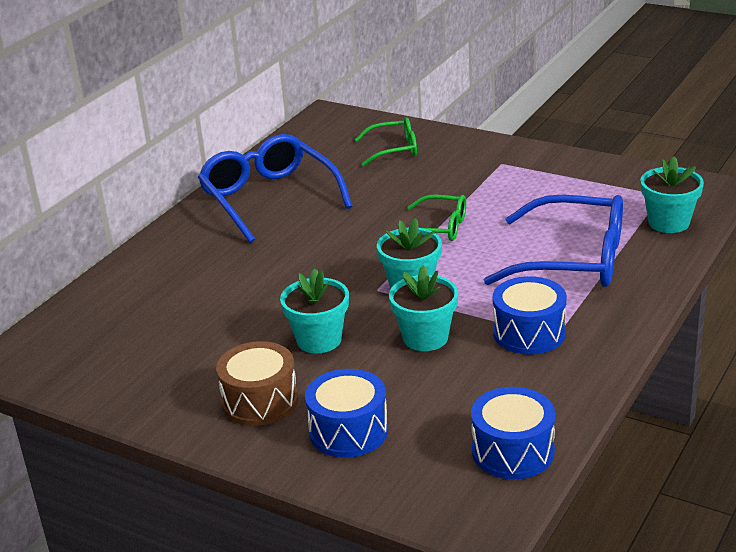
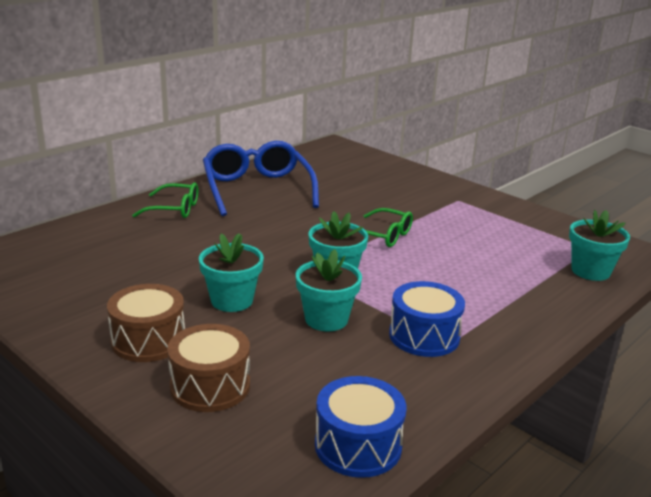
camera: 10 degrees right, 5 degrees down
blue drum [305,369,388,458] -> brown drum [167,324,250,412]
green glasses [355,118,417,166] -> green glasses moved to [132,182,198,218]
blue glasses [484,195,623,287] -> none

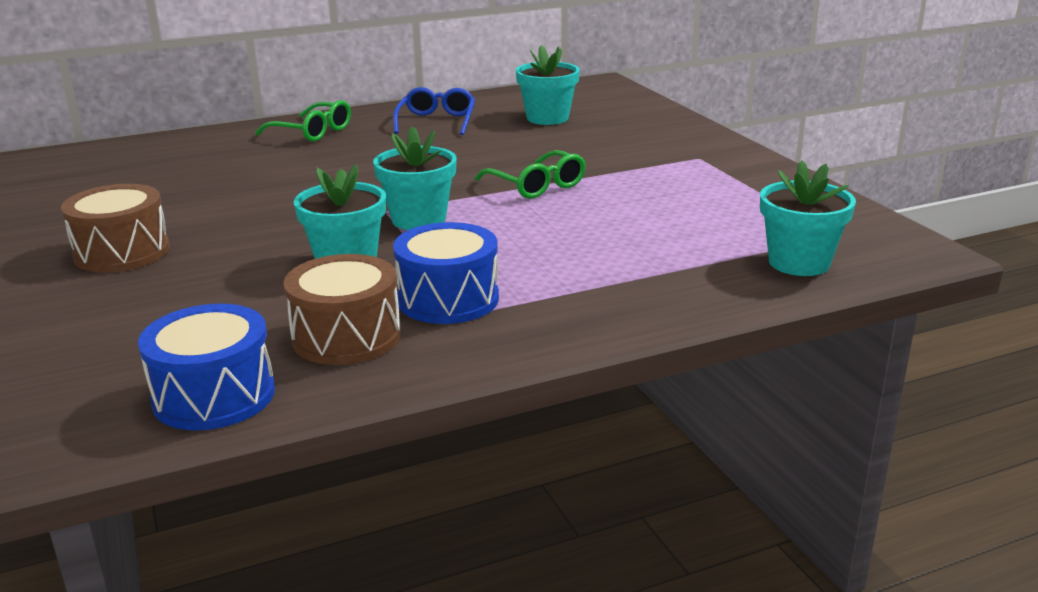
camera: 25 degrees right, 0 degrees up
brown drum [167,324,250,412] -> brown drum moved to [284,254,401,365]
turquoise flower pot [199,233,264,312] -> turquoise flower pot moved to [516,45,580,125]
blue glasses [203,141,319,216] -> blue glasses [393,87,475,135], size x0.54

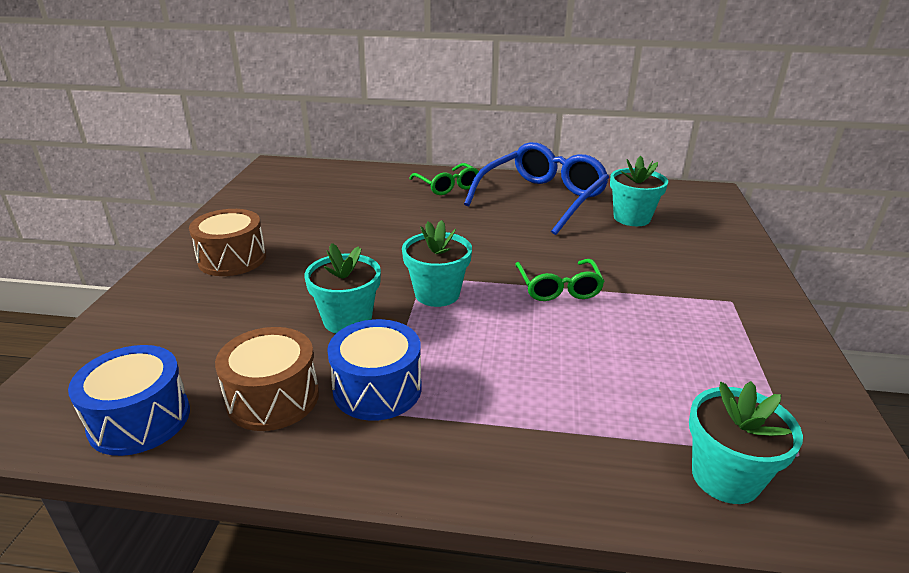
camera: 30 degrees right, 5 degrees up
blue glasses [393,87,475,135] -> blue glasses [464,142,609,235], size x1.85

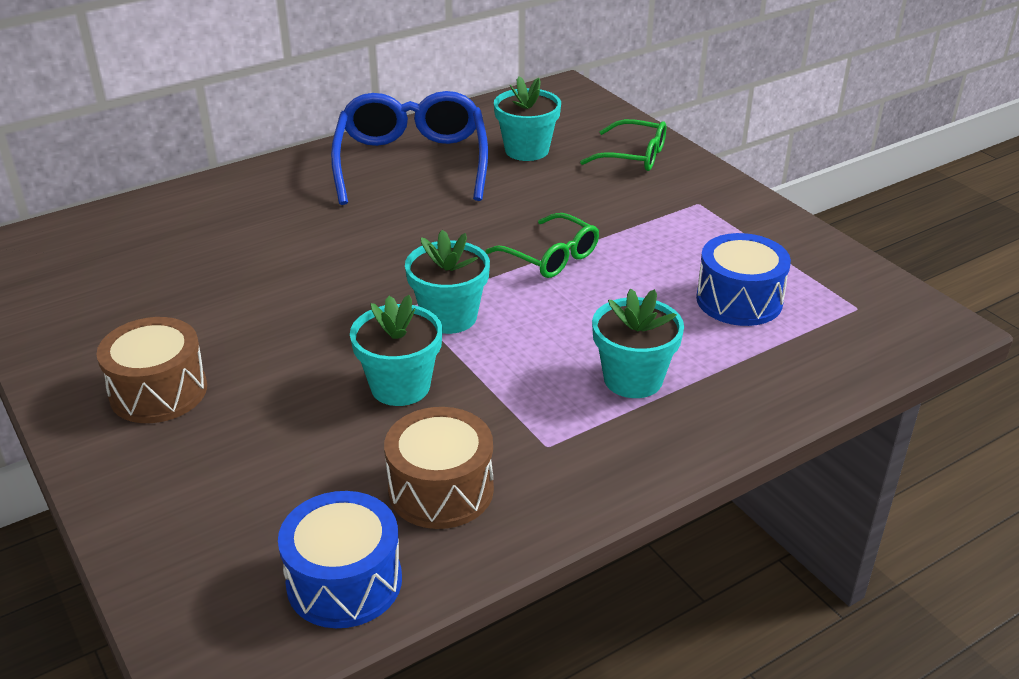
camera: 40 degrees left, 5 degrees up
blue drum [327,319,422,421] -> blue drum moved to [696,233,791,326]
green glasses [409,163,479,195] -> green glasses moved to [580,119,666,171]
turquoise flower pot [689,381,803,504] -> turquoise flower pot moved to [592,289,684,398]

